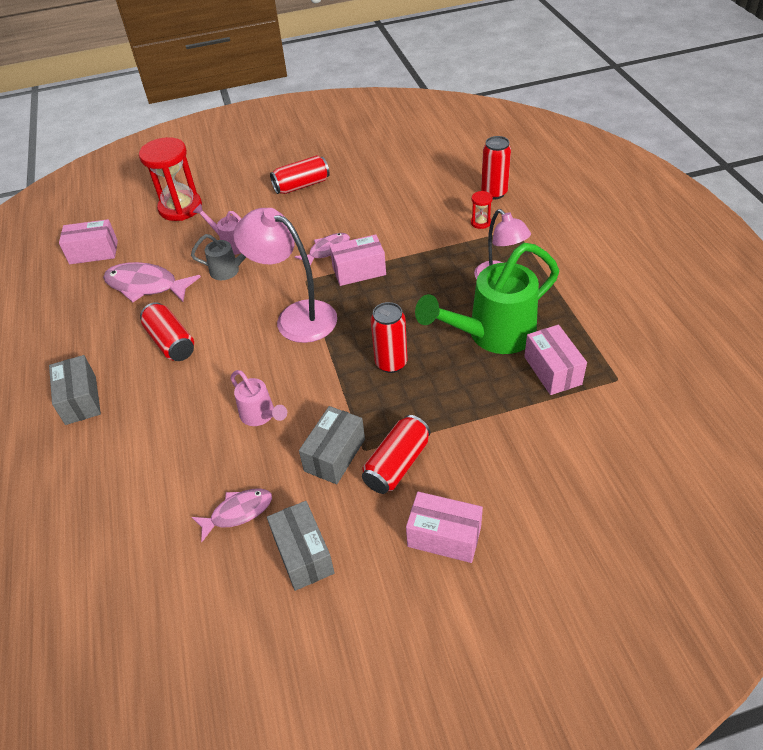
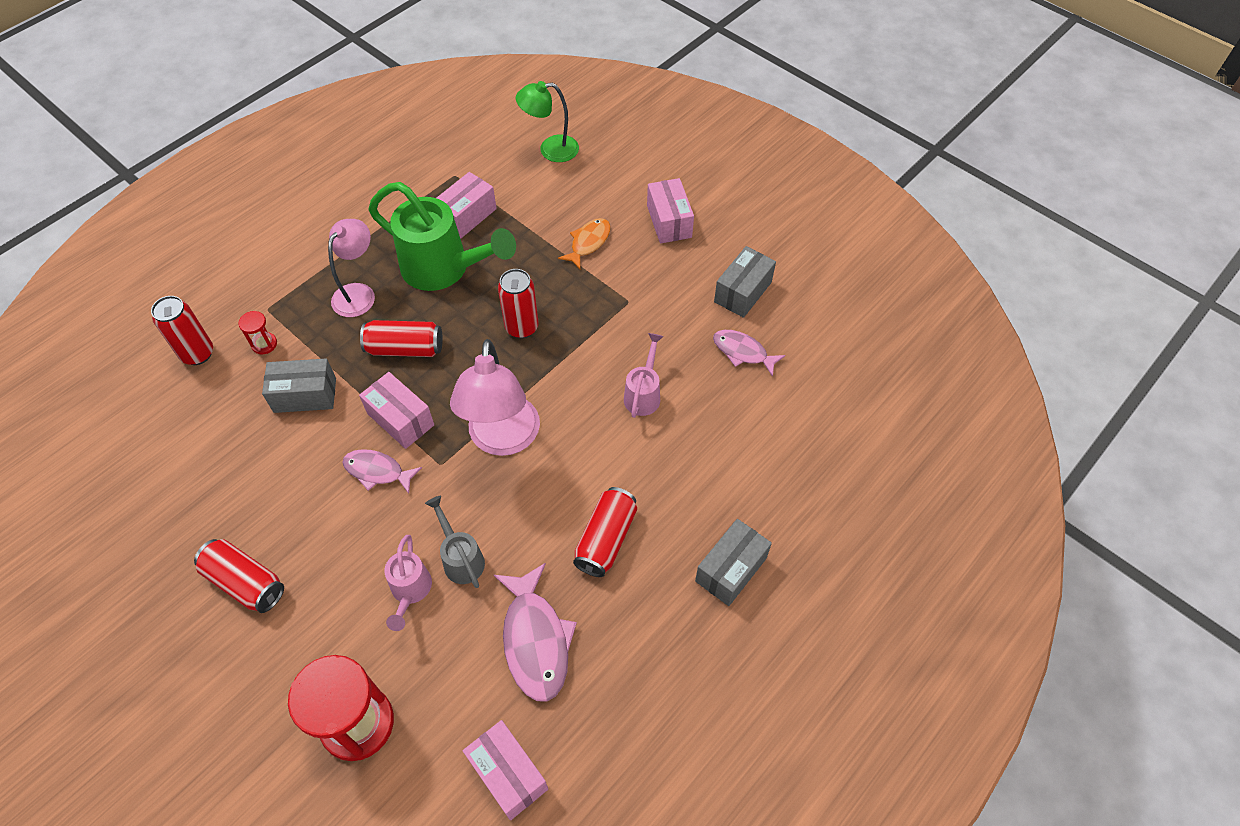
camera: 125 degrees left, 10 degrees up
grey box [299,406,365,484] -> grey box moved to [262,359,336,413]
red can [362,415,431,494] -> red can moved to [360,320,443,357]
none -> green lamp [516,81,579,162]
none -> orange fish [558,218,611,269]

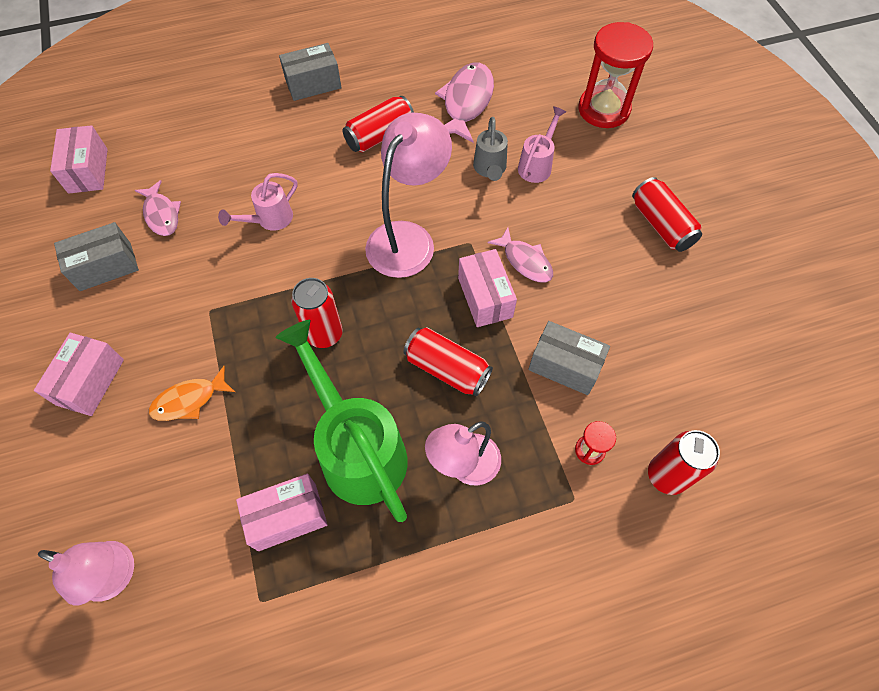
camera: 150 degrees left, 5 degrees up
pink box [463,720,548,820] -> pink box moved to [50,125,108,194]
green lamp [516,81,579,162] -> pink lamp [38,541,134,605]

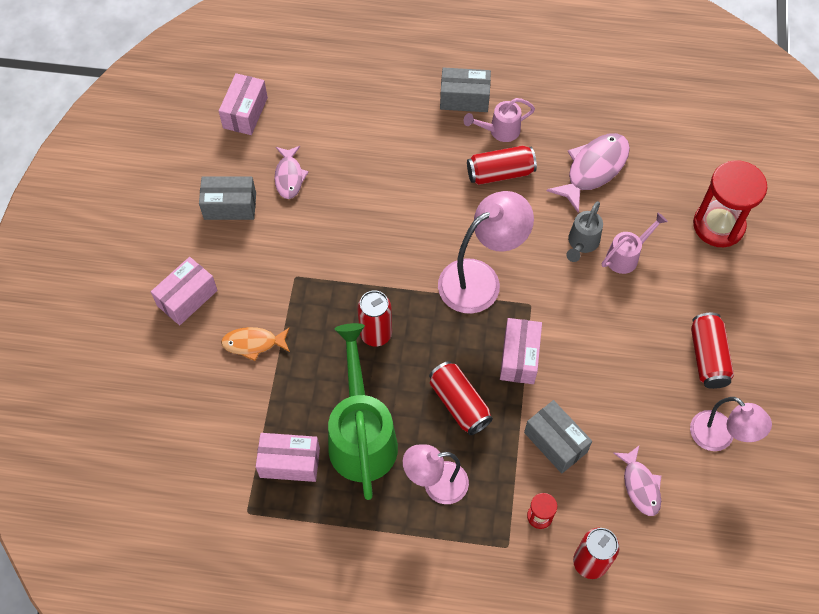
camera: 25 degrees right, 0 degrees up
pink lamp [38,541,134,605] -> pink lamp moved to [690,397,772,451]
pink watering can [218,173,298,231] -> pink watering can moved to [464,98,535,142]
pink fish [487,227,553,282] -> pink fish moved to [614,446,661,516]

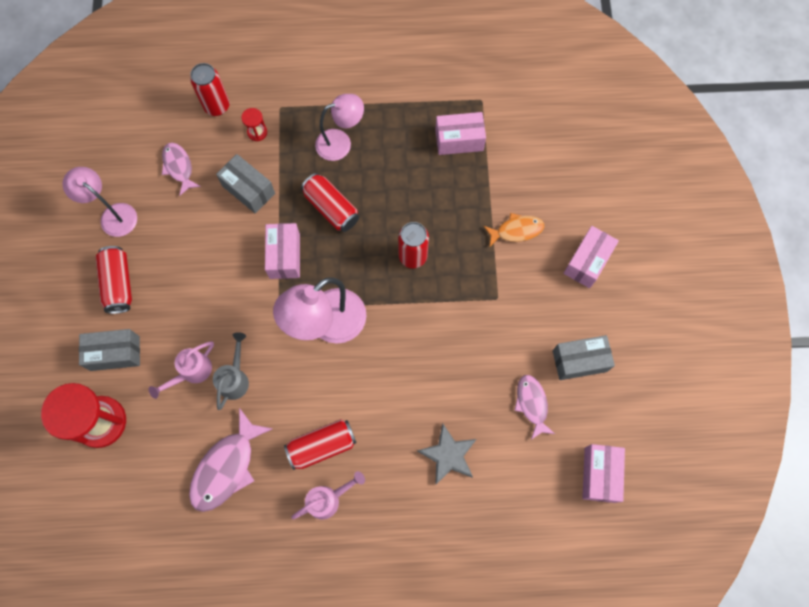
camera: 170 degrees right, 10 degrees up
green watering can [328,323,398,500] -> none
grey box [440,68,491,112] -> grey box moved to [79,329,140,371]
none -> grey star [417,423,477,485]

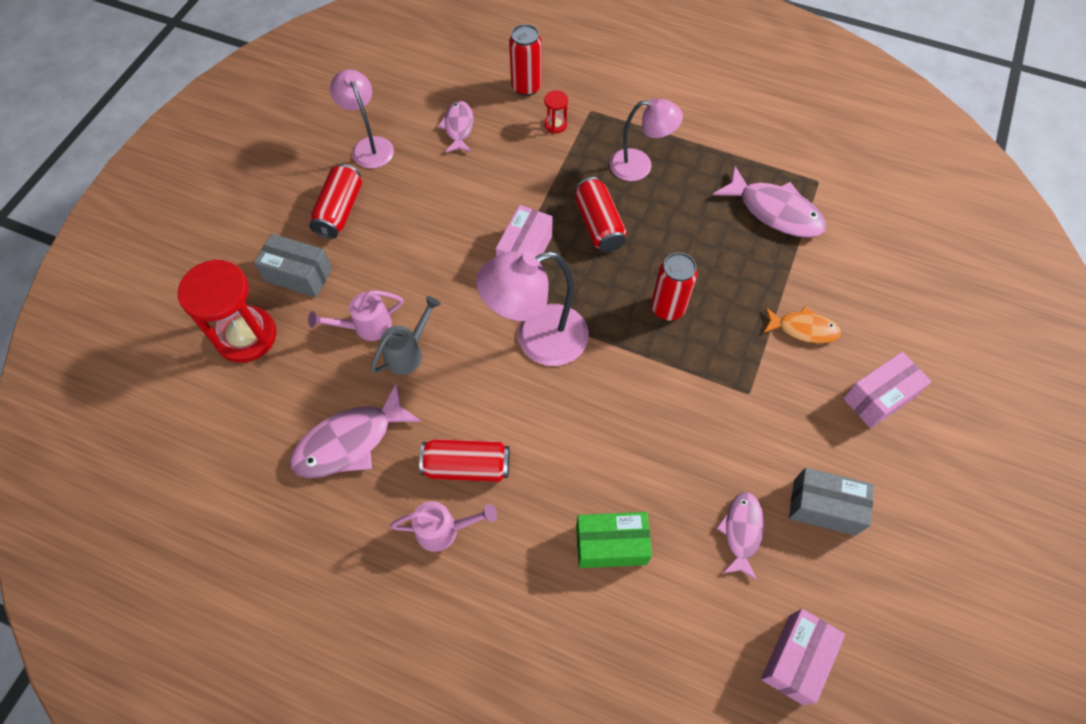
camera: 25 degrees right, 10 degrees down
grey box [216,154,275,214] -> none
grey star [417,423,477,485] -> green box [576,512,652,568]
pink box [435,112,486,155] -> pink fish [713,165,826,238]

